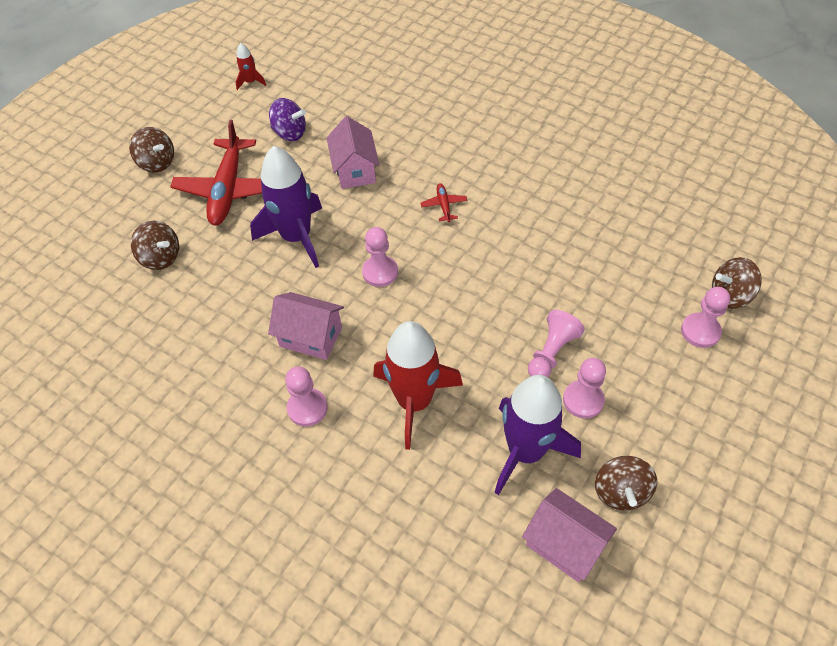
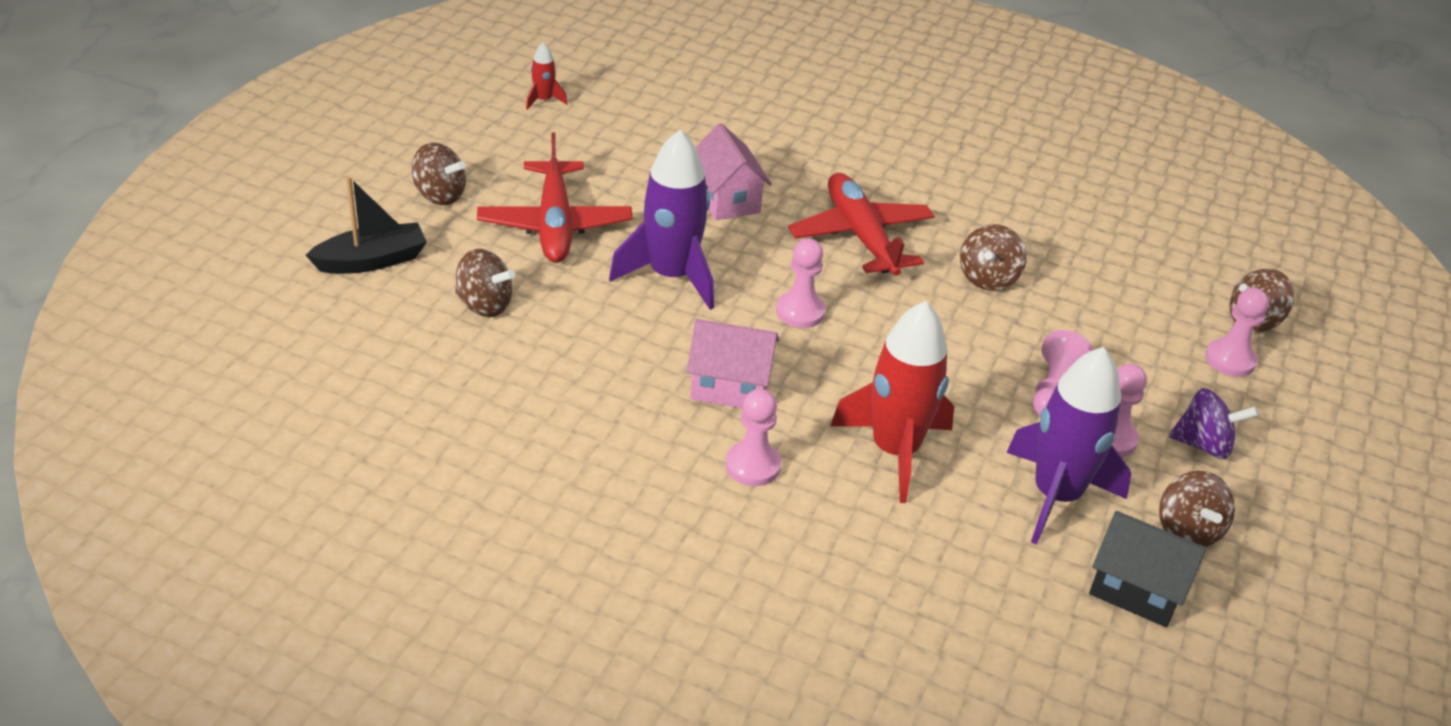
camera: 15 degrees left, 15 degrees down
purple spinning top [269,98,306,141] -> purple spinning top moved to [1169,388,1258,459]
red plane [420,183,467,222] -> red plane [788,173,935,276], size x2.36
pink house [522,488,617,582] -> black house [1089,511,1206,627]
none -> black boat [306,176,427,274]
none -> brown spinning top [960,224,1026,290]

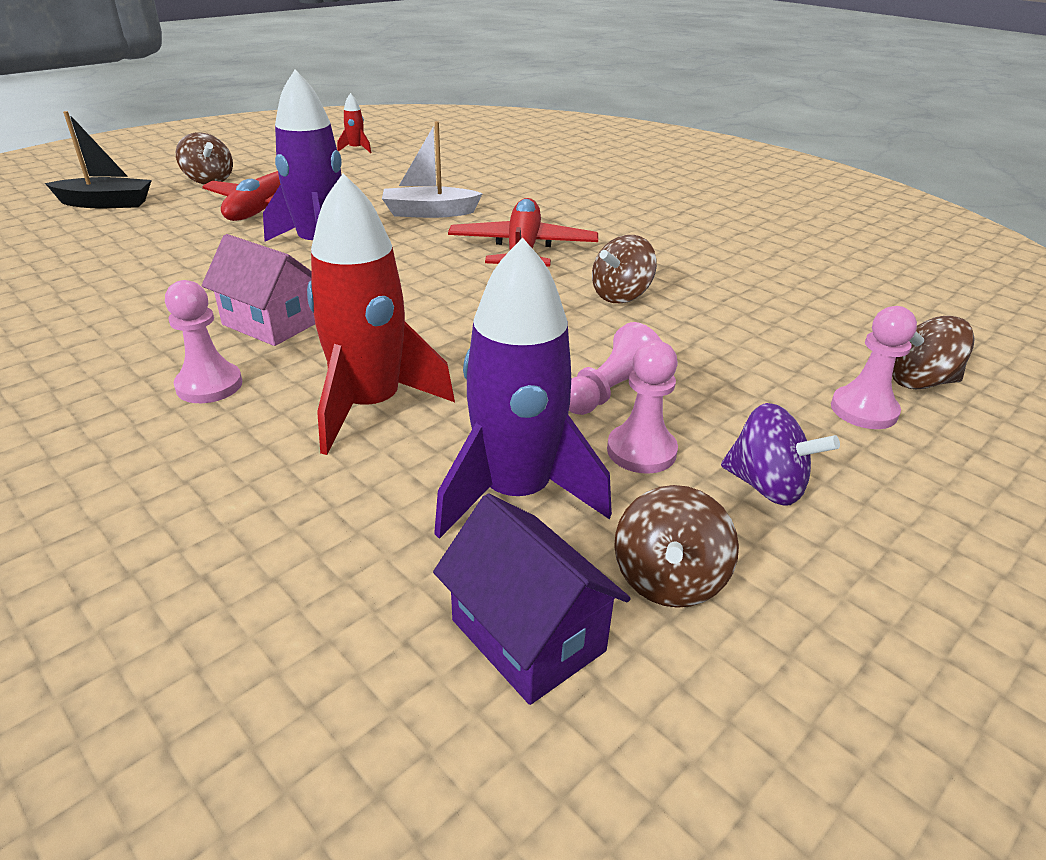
camera: 25 degrees right, 5 degrees down
brown spinning top [455,249,515,317] -> none
pink house [696,123,772,220] -> white boat [382,121,483,218]
pink pawn [776,238,826,328] -> none
black house [1089,511,1206,627] -> purple house [433,493,631,705]

